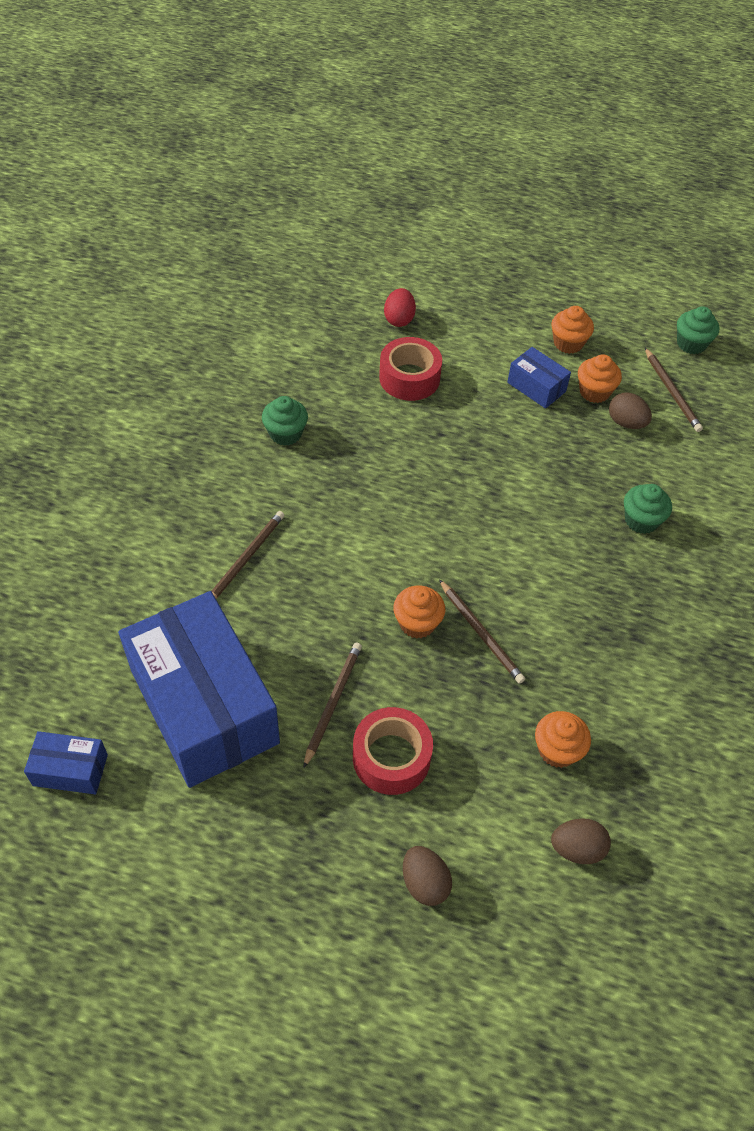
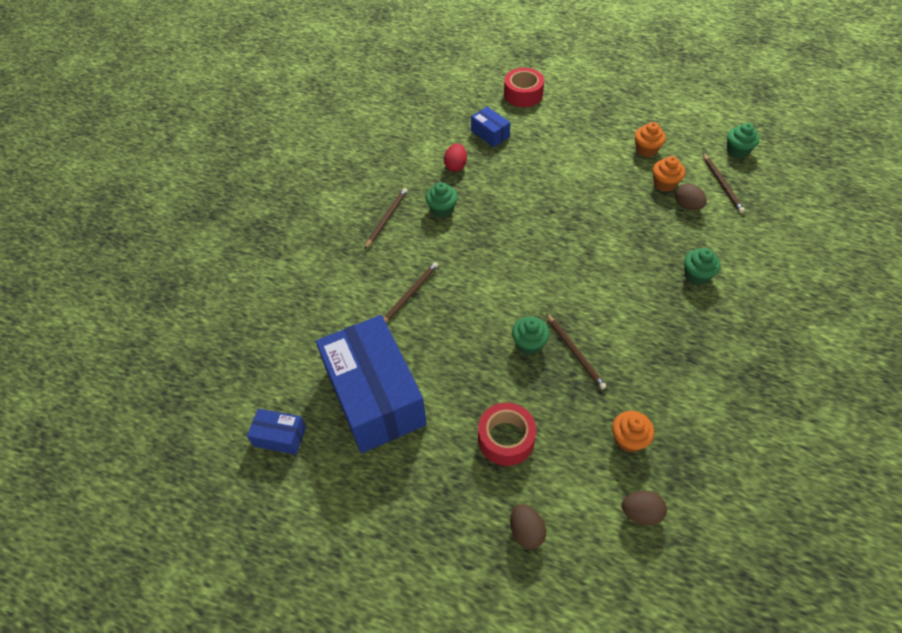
camera: 10 degrees right, 0 degrees up
brown pencil [303,642,362,768] -> brown pencil moved to [364,188,408,250]
red tape [379,337,442,401] -> red tape moved to [504,68,544,107]
red egg [384,288,416,327] -> red egg moved to [444,143,467,172]
orange cupcake [393,586,446,639] -> green cupcake [512,316,550,355]
blue box [507,347,571,409] -> blue box moved to [471,106,510,147]

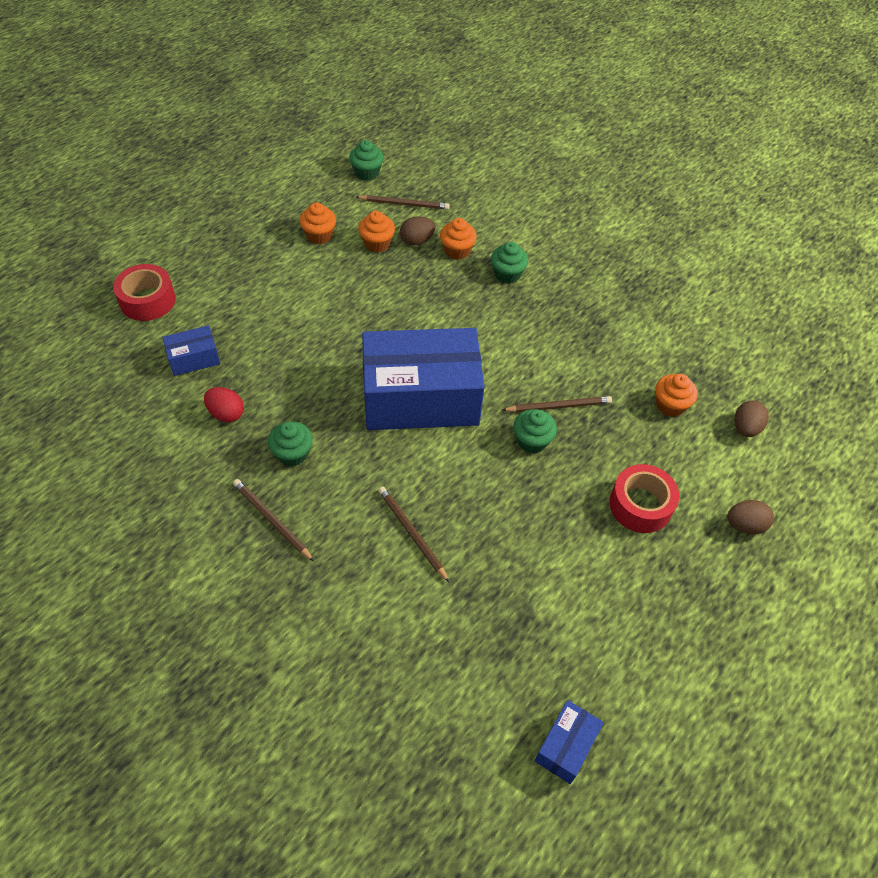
camera: 75 degrees left, 0 degrees up
blue box [316,315,427,453] -> blue box moved to [362,328,485,430]
none -> orange cupcake [440,218,477,260]

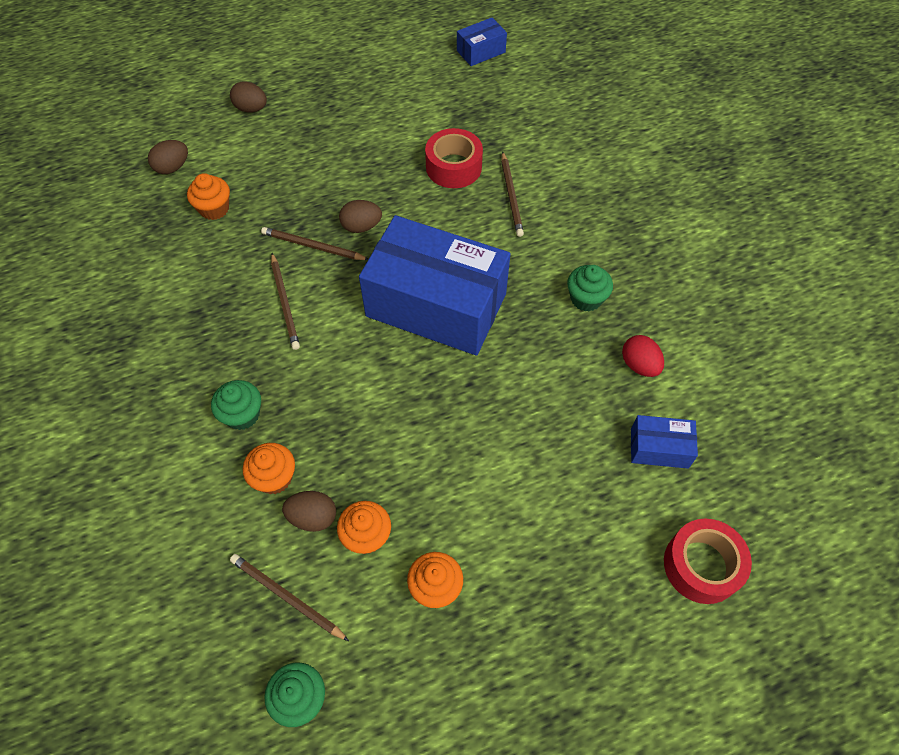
camera: 150 degrees left, 5 degrees up
brown pencil [233,479,314,562] -> brown pencil moved to [271,253,300,350]
green cupcake [514,409,557,453] -> brown egg [339,200,382,233]
red tape [609,464,679,533] -> red tape moved to [425,128,483,188]

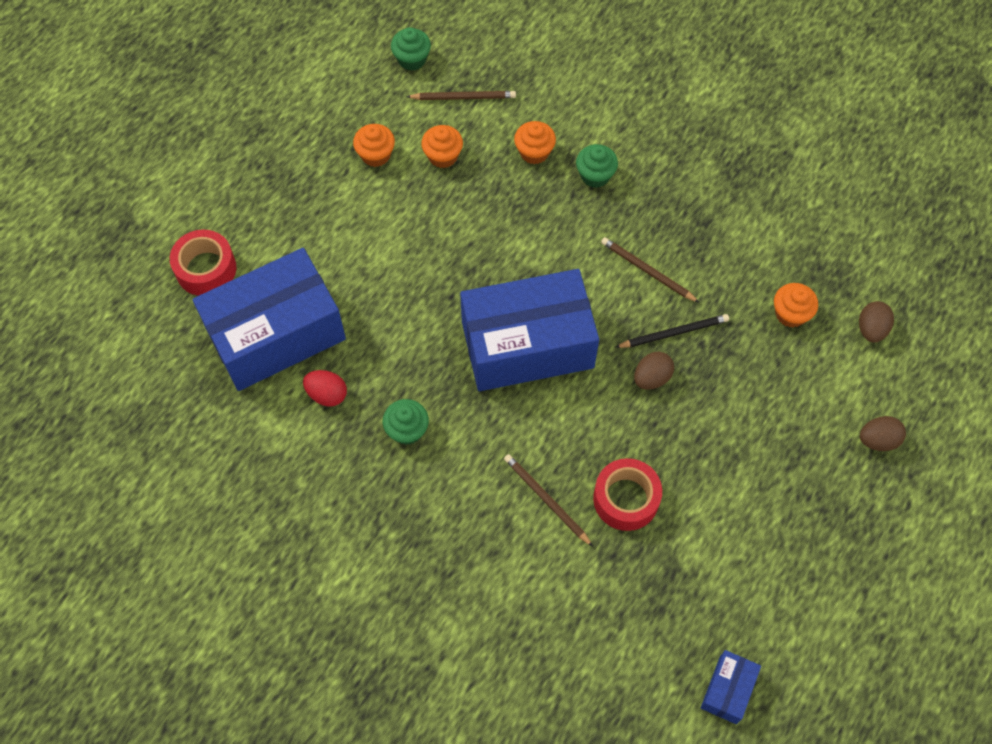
camera: 145 degrees right, 5 degrees up
brown pencil [261,227,368,260] -> black pencil [615,314,729,348]
brown egg [282,491,336,532] -> none
blue box [631,415,698,469] -> blue box [193,248,346,391], size x2.34

